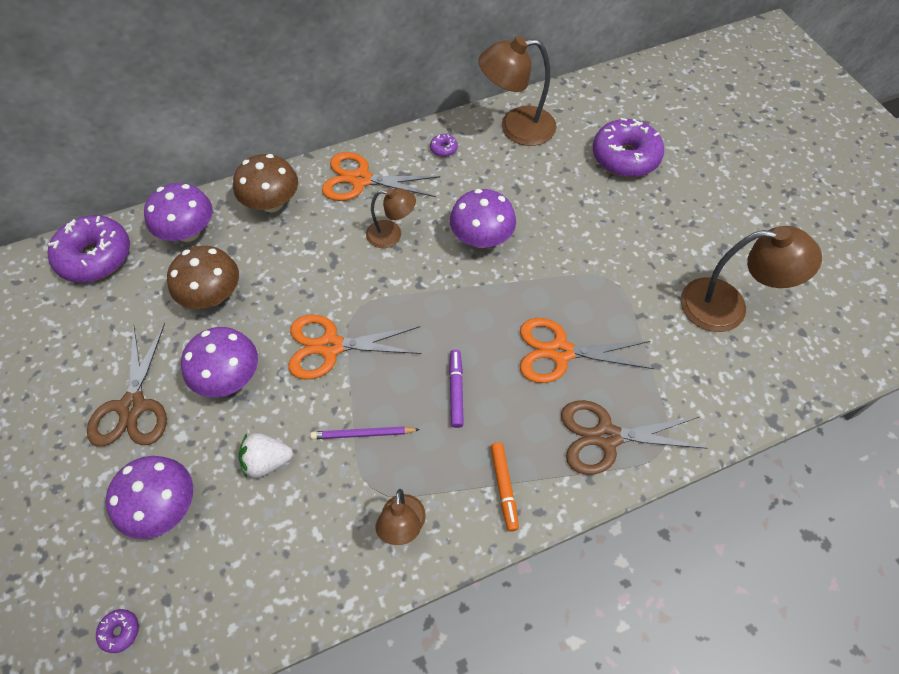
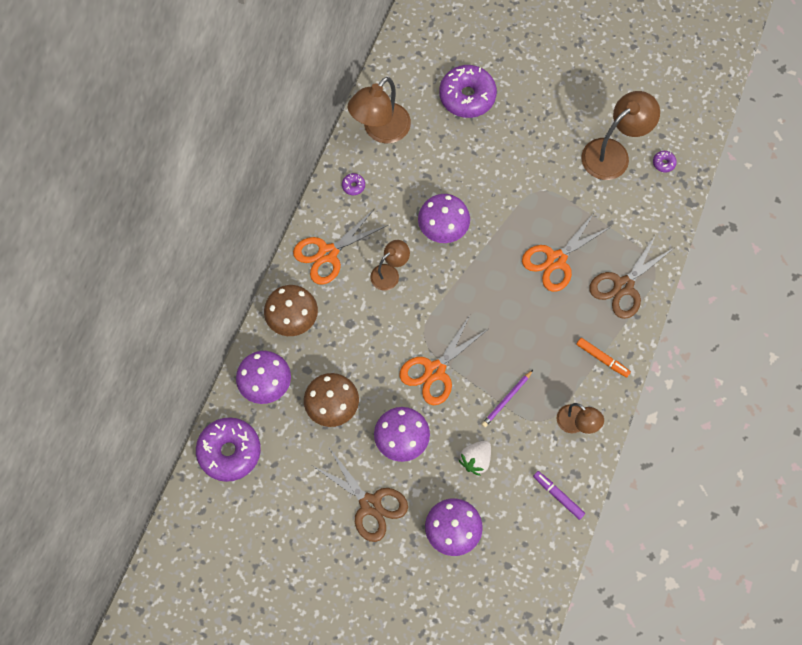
camera: 45 degrees left, 10 degrees up
purple donut [96,609,139,653] -> purple donut moved to [653,151,677,172]
purple marker [449,349,464,428] -> purple marker moved to [533,471,585,520]

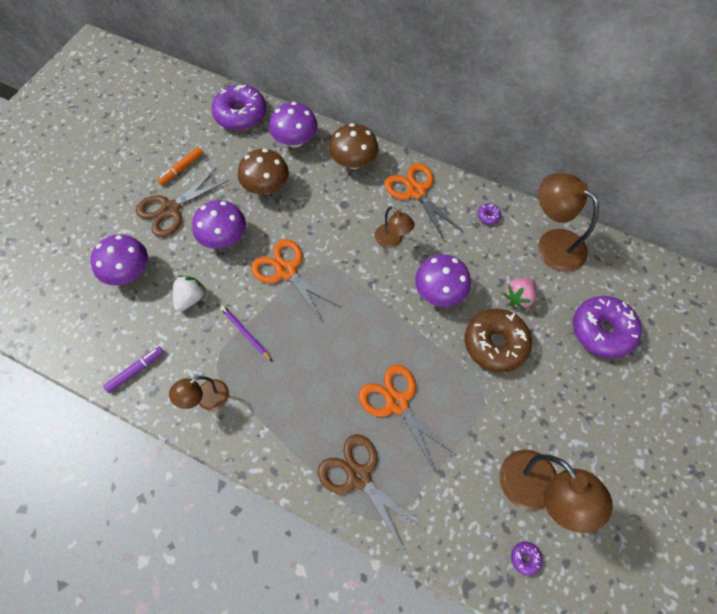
camera: 95 degrees right, 5 degrees down
white strawberry [459,440,491,476] -> white strawberry turned 75 degrees clockwise [173,275,206,312]
orange marker [576,338,631,378] -> orange marker moved to [157,147,203,185]
none -> brown donut [465,309,532,372]
none -> pink strawberry [503,278,536,310]

